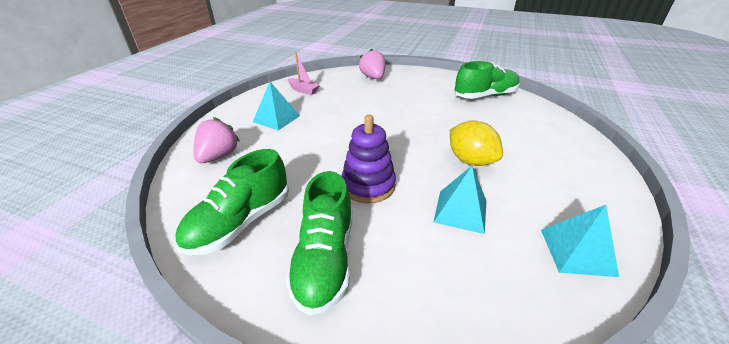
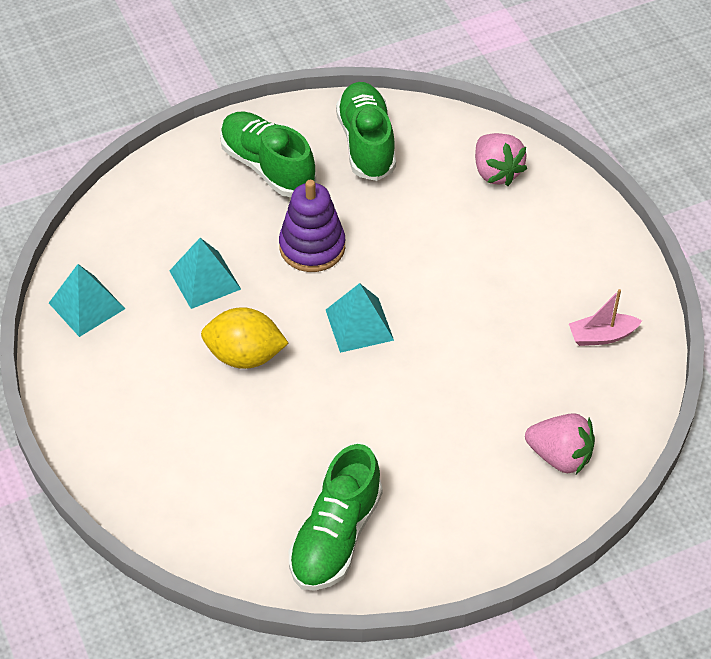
camera: 135 degrees right, 15 degrees up
turquoise pyramid [253,82,300,131] -> turquoise pyramid moved to [326,283,394,353]

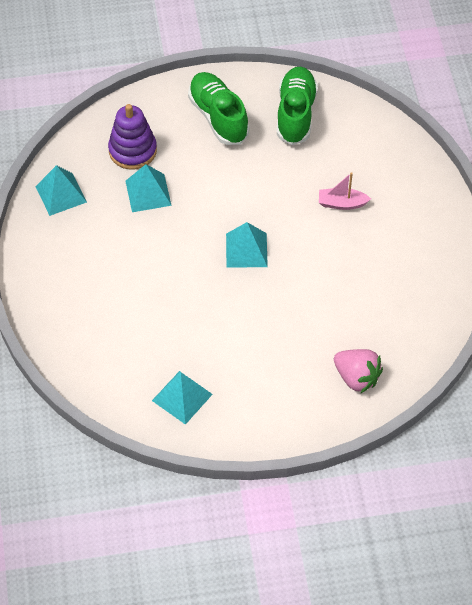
camera: 15 degrees right, 5 degrees up
yellow lemon [201,307,289,369] -> none
purple stacking toy [279,180,345,272] -> purple stacking toy moved to [108,104,157,169]
green shoe [289,444,383,591] -> turquoise pyramid [152,371,213,425]
pink strawberry [475,133,527,186] -> none
pink boat [569,289,642,346] -> pink boat moved to [319,172,371,210]

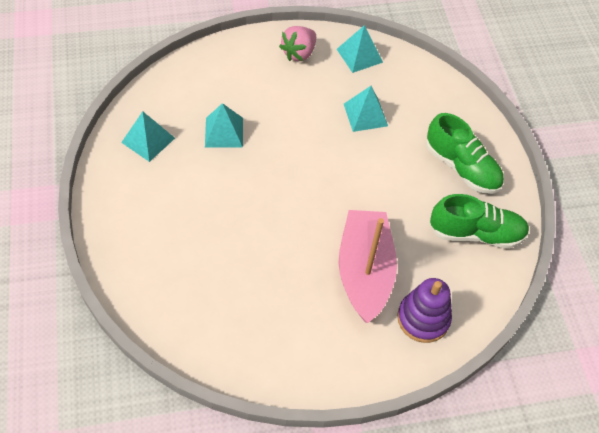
camera: 85 degrees right, 0 degrees up
purple stacking toy [108,104,157,169] -> purple stacking toy moved to [397,278,452,343]
green shoe [188,72,249,145] -> green shoe turned 75 degrees clockwise [426,113,504,194]
turquoise pyramid [226,222,268,268] -> turquoise pyramid moved to [205,103,243,148]
pink boat [319,172,371,210] -> pink boat [339,210,397,323], size x2.28
pink strawberry [334,349,383,394] -> pink strawberry moved to [279,26,316,61]

